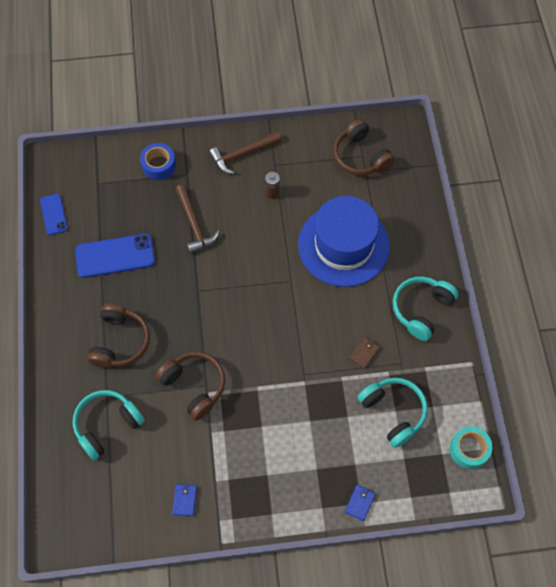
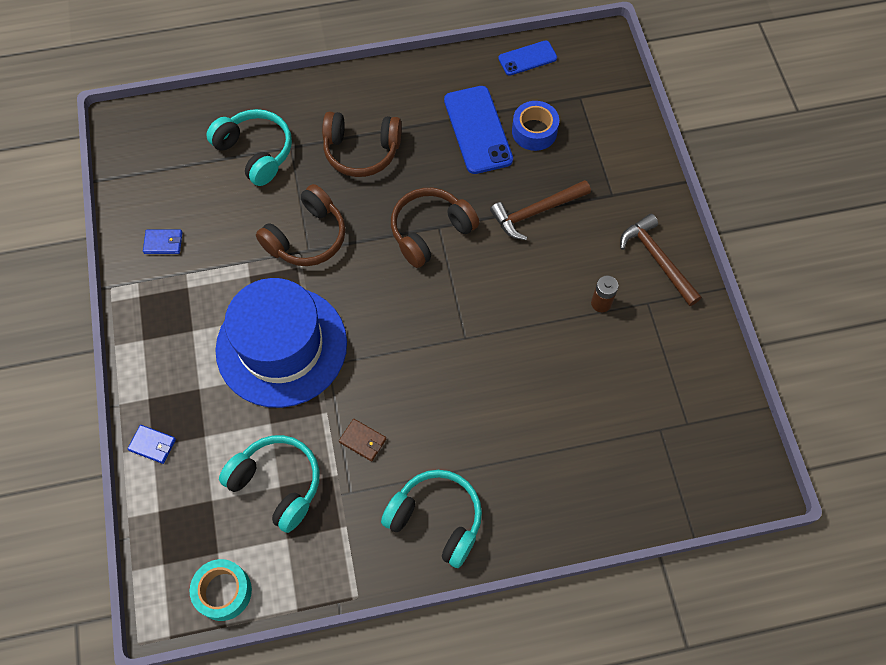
camera: 85 degrees right, 0 degrees up
blue tape [140,143,176,180] -> blue tape moved to [512,101,559,151]
blue hat [298,196,390,287] -> blue hat moved to [215,278,347,408]
brown headphones [333,119,395,176] -> brown headphones moved to [391,188,479,268]
turquoise headphones [358,378,428,448] -> turquoise headphones turned 105 degrees counterclockwise [219,435,320,533]

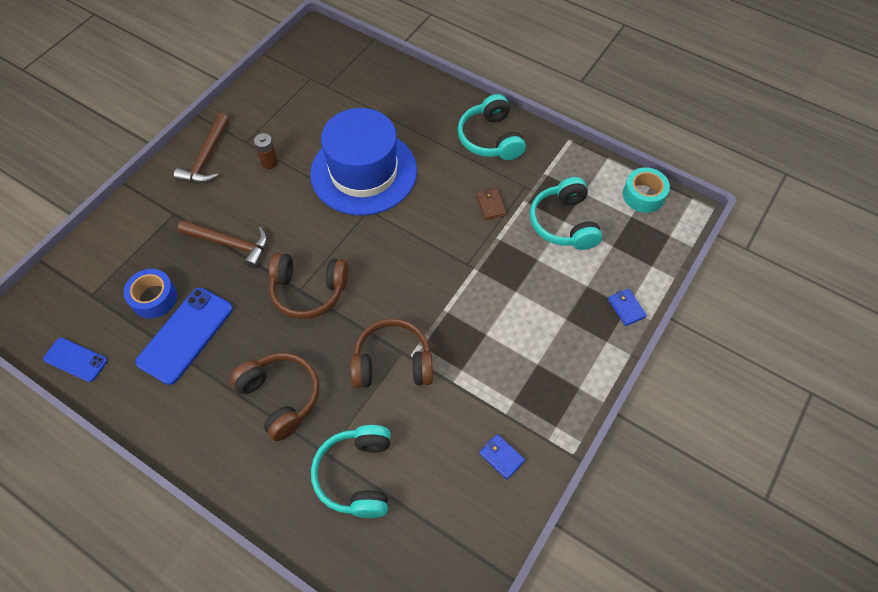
camera: 135 degrees left, 5 degrees down
blue hat [215,278,347,408] -> blue hat moved to [310,108,417,215]

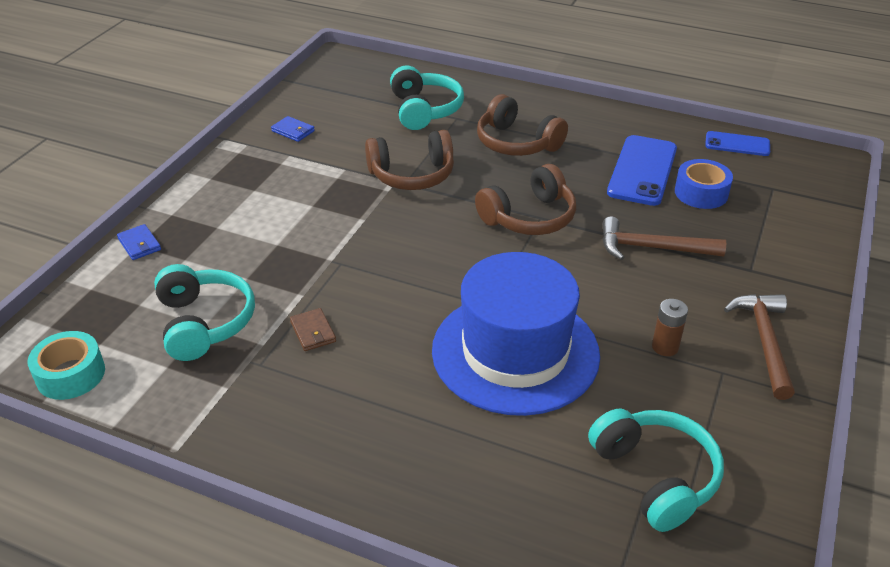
camera: 170 degrees right, 20 degrees down
brown headphones [269,253,349,319] -> brown headphones turned 150 degrees clockwise [475,164,576,235]
turquoise headphones [457,94,526,160] -> turquoise headphones moved to [588,409,724,532]

